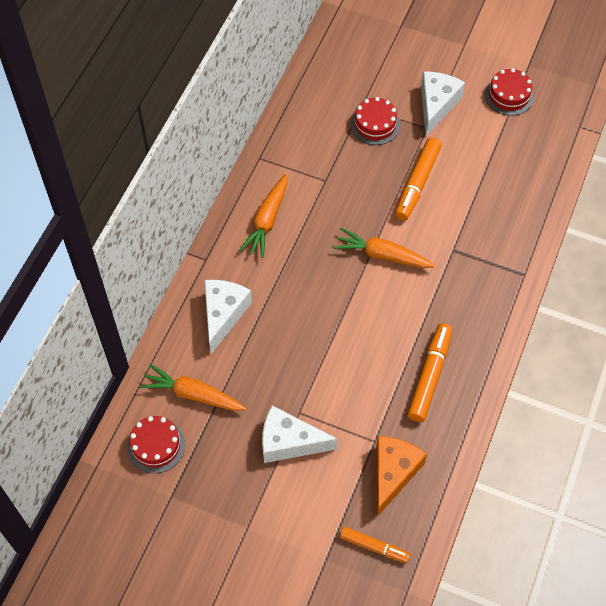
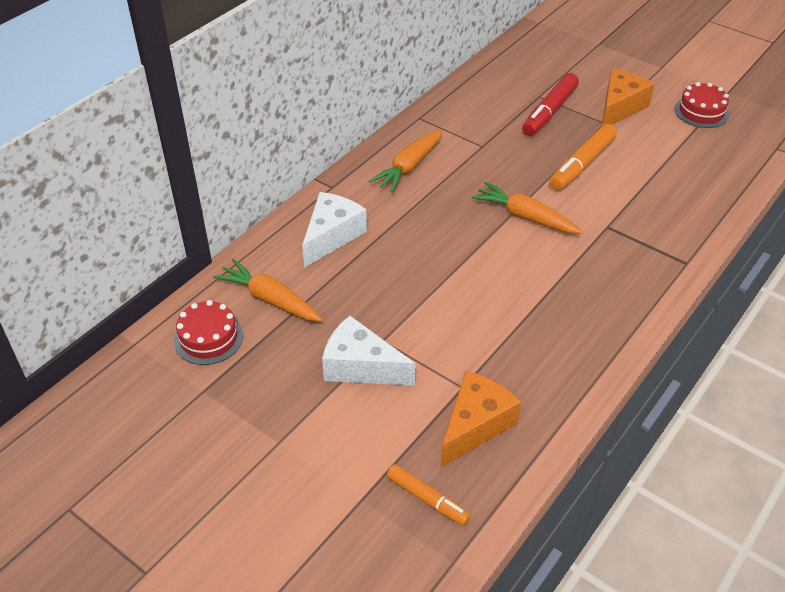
camera: 15 degrees right, 15 degrees down
red cake [350,97,400,145] -> red marker [522,73,579,136]
orange marker [407,323,452,422] -> none
white cheese [421,71,465,136] -> orange cheese [602,69,655,126]

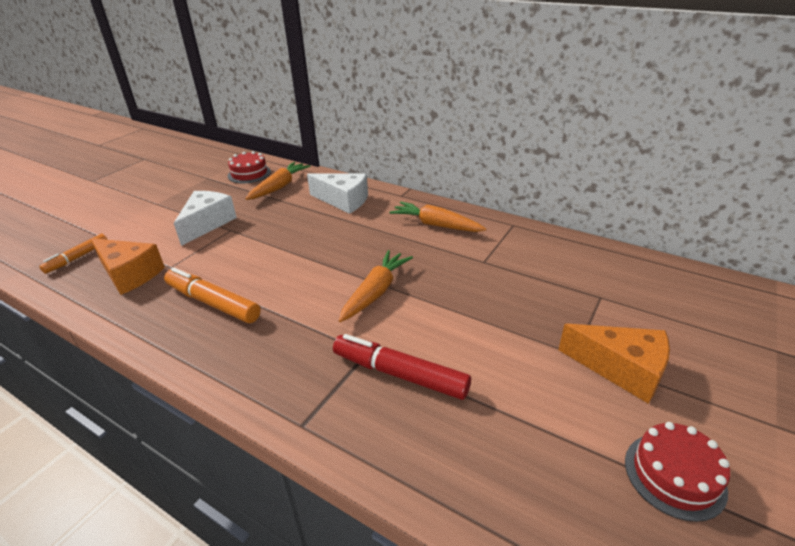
camera: 85 degrees right, 10 degrees down
red marker [522,73,579,136] -> red marker moved to [333,334,471,400]
orange marker [549,124,617,191] -> orange marker moved to [164,267,261,323]

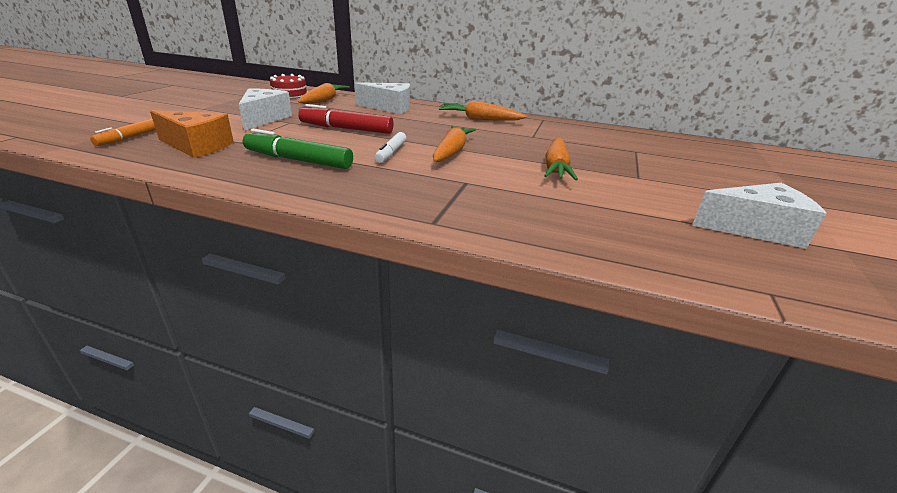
camera: 15 degrees left, 5 degrees down
orange marker [164,267,261,323] -> green marker [243,129,353,169]
red marker [333,334,471,400] -> red marker moved to [298,104,394,134]
orange cheese [558,324,670,403] -> none
red cake [625,422,730,522] -> white cheese [692,183,827,249]
none -> white marker [374,132,406,163]
none -> orange carrot [544,138,578,180]

